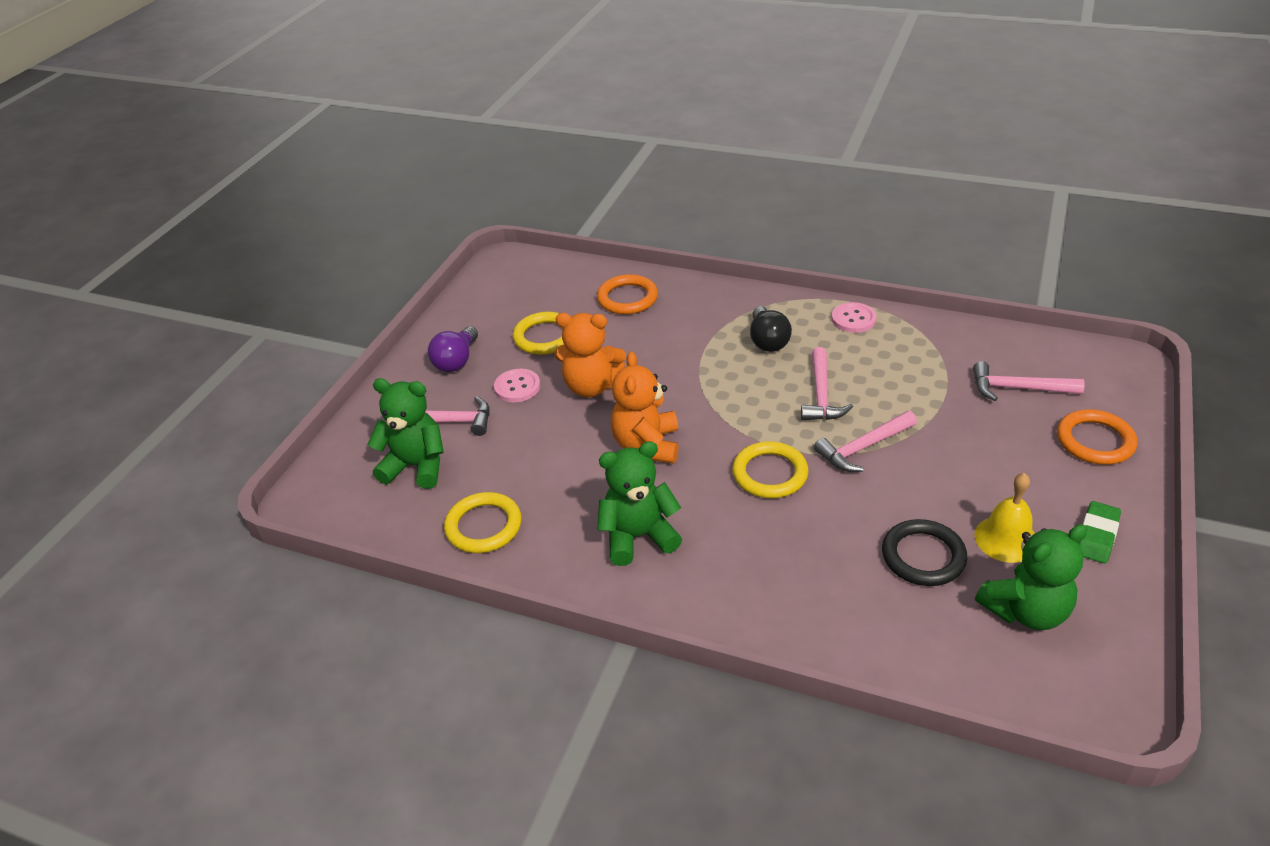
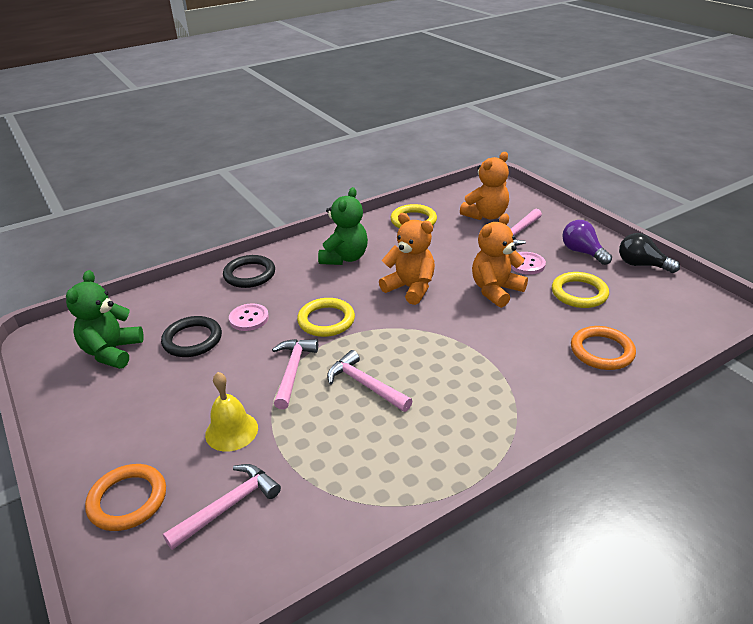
camera: 125 degrees right, 5 degrees down
green teddy bear [367,378,444,489] -> orange teddy bear [460,152,509,220]
black light bulb [750,306,792,352] -> black light bulb moved to [619,233,680,273]
pink button [831,302,877,333] -> pink button moved to [229,304,269,331]
yellow bell [974,473,1035,563] -> yellow bell moved to [205,372,258,452]
green eraser [1079,501,1121,564] -> none
none -> black ring [223,255,275,288]

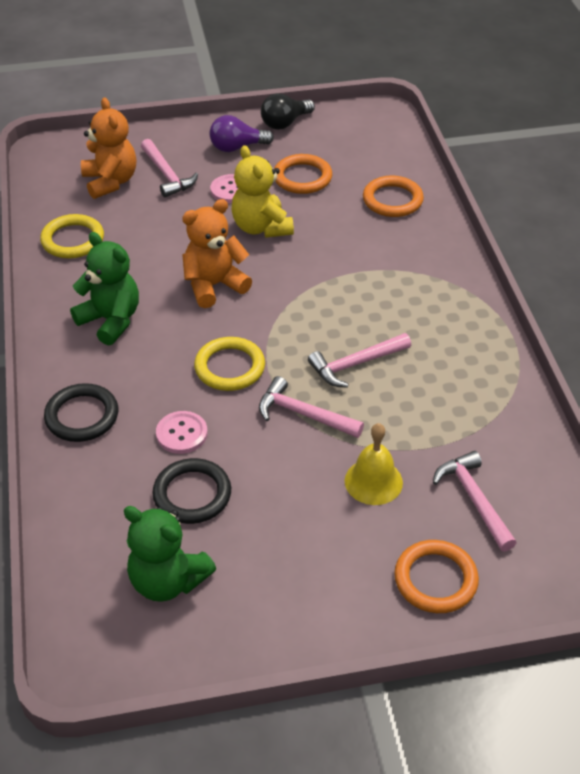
camera: 70 degrees left, 10 degrees up
orange teddy bear [472,213,528,308] -> yellow teddy bear [231,145,294,238]
yellow ring [552,272,609,308] -> orange ring [274,154,332,194]

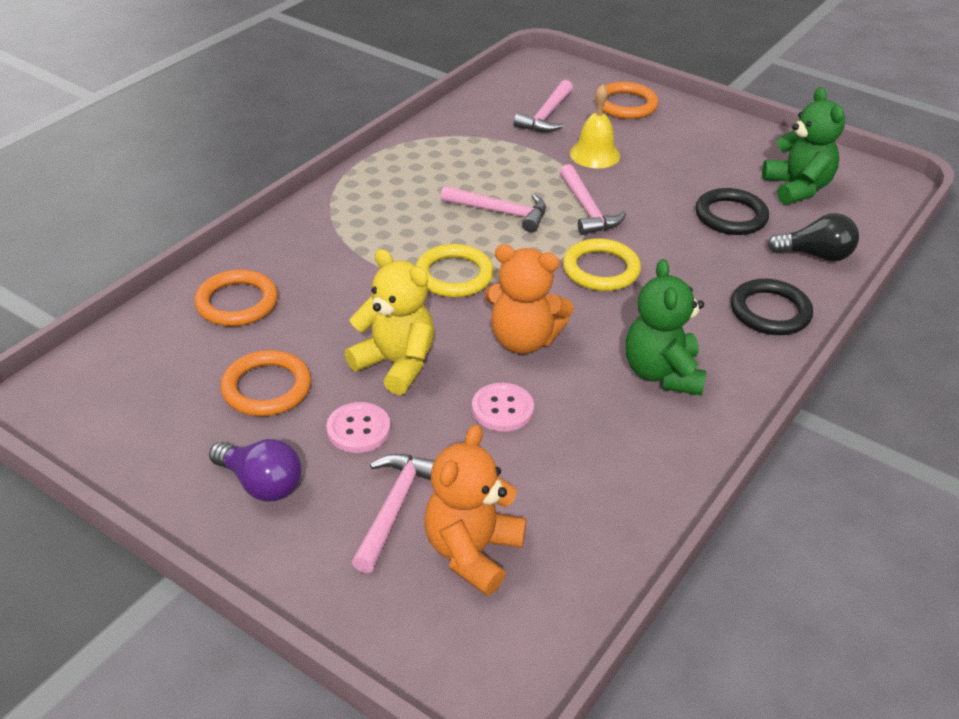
camera: 135 degrees left, 5 degrees down
yellow ring [40,214,104,258] -> yellow ring moved to [416,244,494,298]
pink button [156,411,207,454] -> pink button moved to [472,383,534,431]
yellow teddy bear [231,145,294,238] -> yellow teddy bear turned 75 degrees counterclockwise [344,249,434,395]
black light bulb [261,93,315,130] -> black light bulb moved to [767,213,859,262]

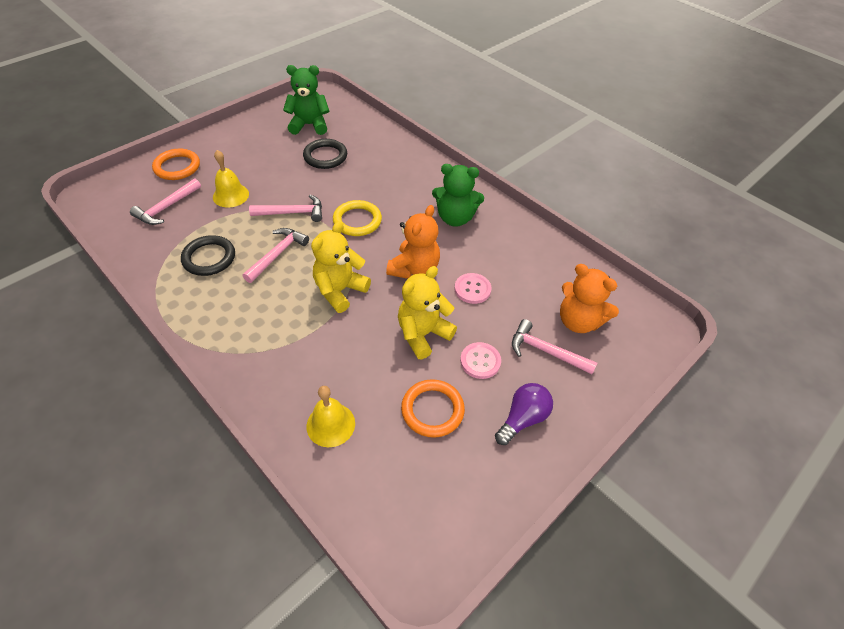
camera: 80 degrees left, 10 degrees up
orange ring [194,269,278,326] -> yellow bell [307,386,355,447]
yellow ring [416,244,494,298] -> yellow teddy bear [311,221,371,313]
pink hammer [514,80,573,132] -> pink hammer turned 90 degrees clockwise [130,179,201,225]
black ring [731,279,813,335] -> black ring moved to [181,235,235,276]
black light bulb [767,213,859,262] -> none

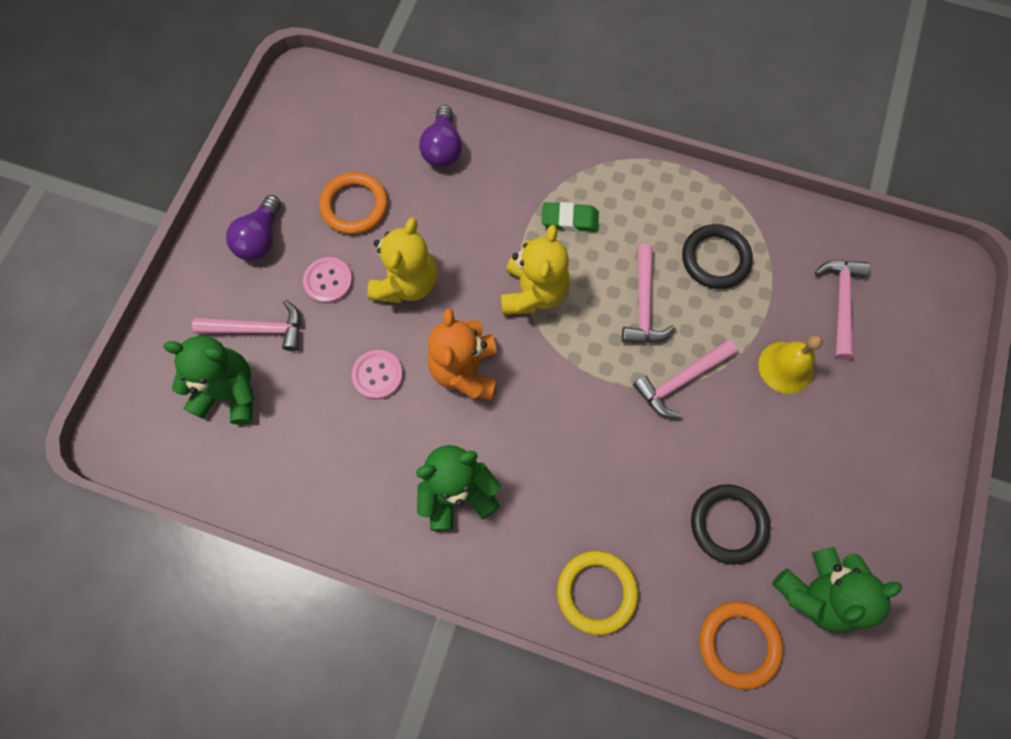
camera: 155 degrees right, 20 degrees up
orange ring [152,149,200,180] -> orange ring moved to [700,601,783,690]
yellow bell [307,386,355,447] -> purple light bulb [419,105,462,168]
yellow ring [333,200,382,236] -> yellow ring moved to [557,551,638,635]
orange teddy bear [560,264,619,333] -> green teddy bear [163,336,254,425]
none -> green eraser [541,202,599,232]

